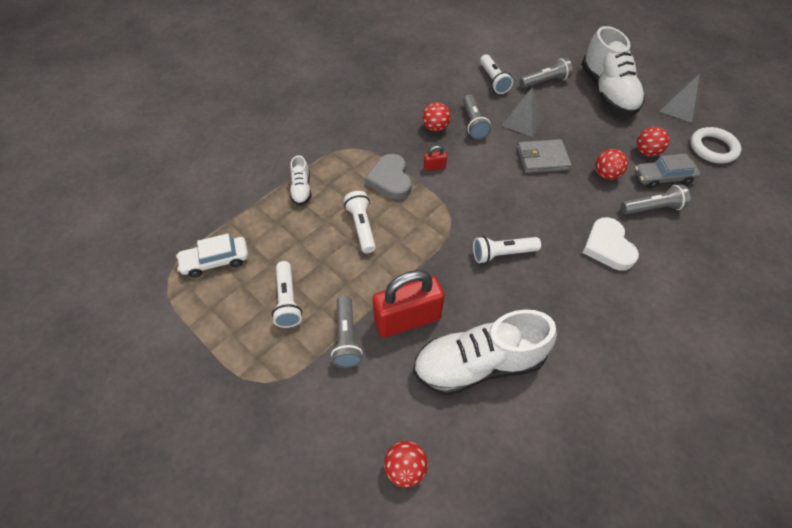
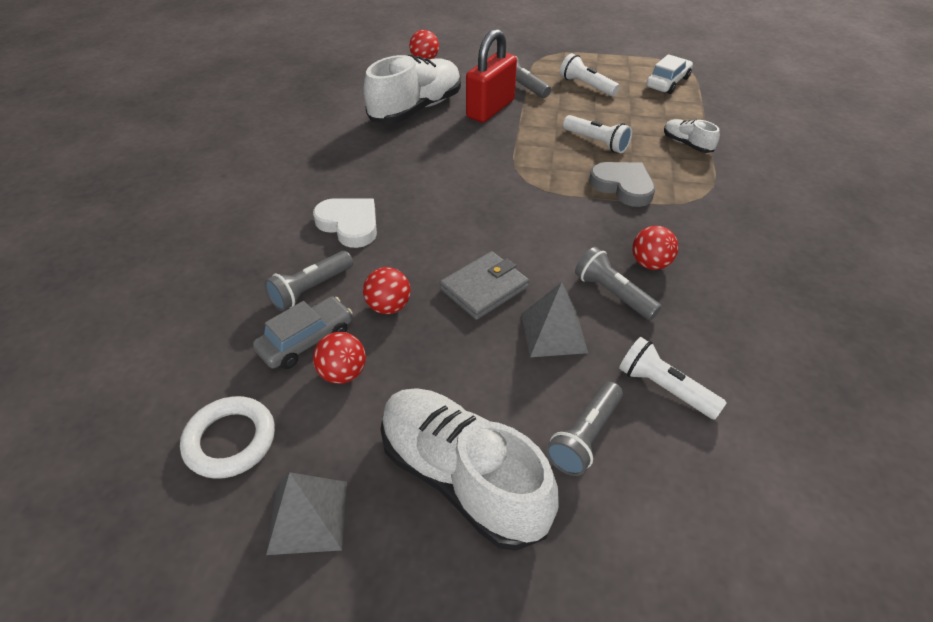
camera: 145 degrees right, 10 degrees down
red padlock [424,146,447,171] -> none
white flashlight [473,236,541,264] -> none

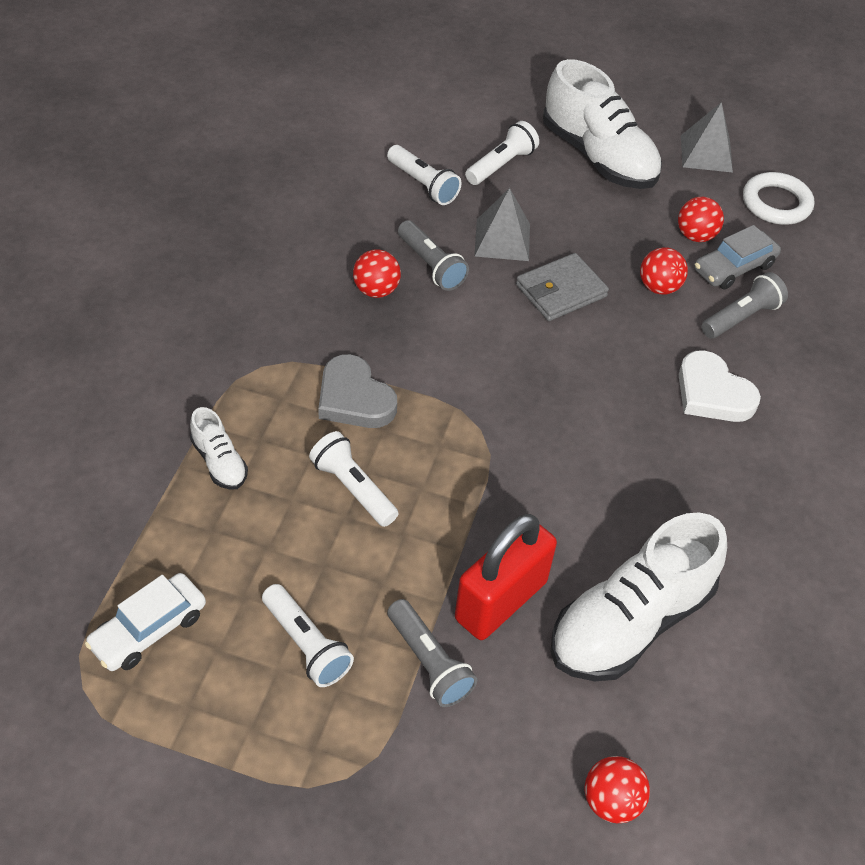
camera: 175 degrees left, 5 degrees up
grey flashlight [546,382,623,476] -> white flashlight [465,121,539,185]

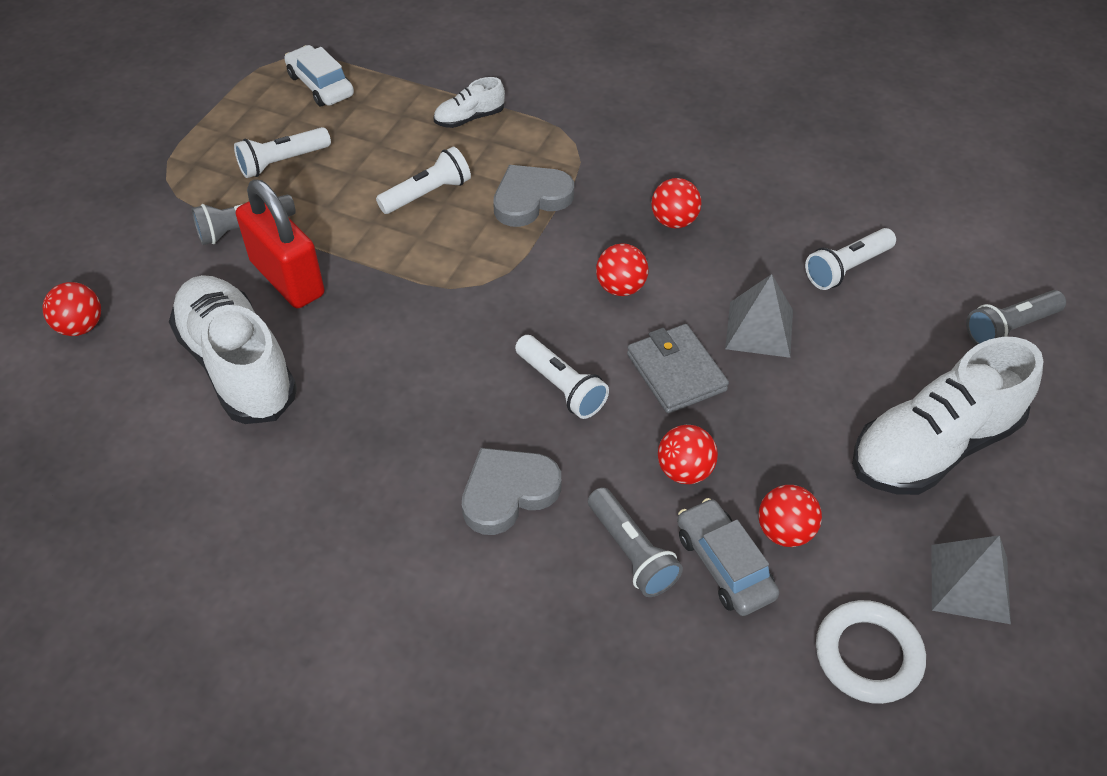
camera: 100 degrees right, 0 degrees up
grey flashlight [398,220,469,291] -> grey flashlight moved to [966,290,1066,345]
white flashlight [465,121,539,185] -> white flashlight moved to [515,335,609,419]
white heart [679,350,761,422] -> grey heart [462,448,561,535]
none -> red ball [596,243,649,296]

